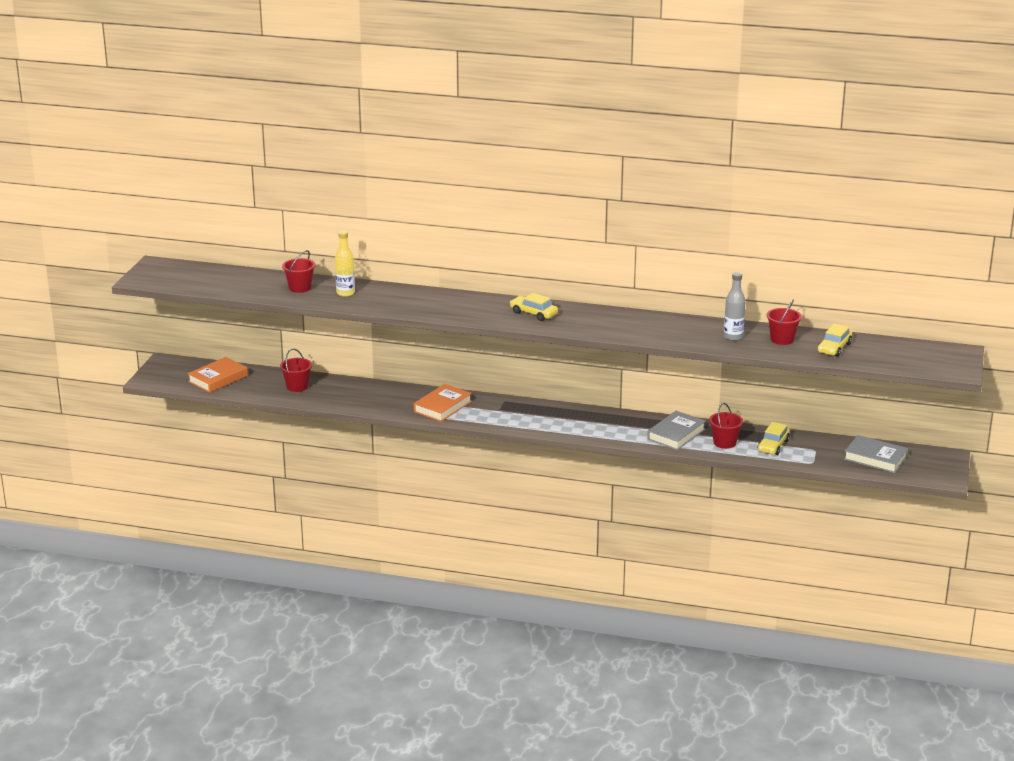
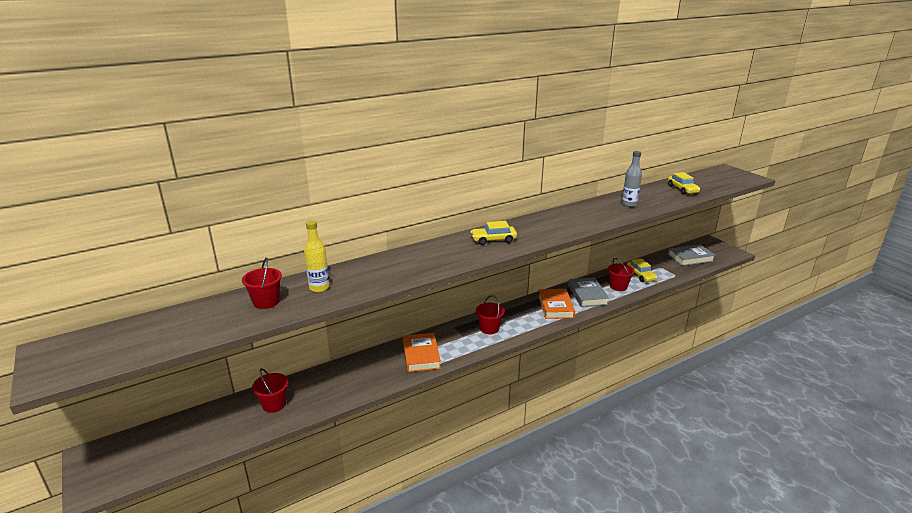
camera: 45 degrees left, 0 degrees up
orange book [187,357,248,393] -> orange book moved to [538,289,575,319]
red bucket [767,300,802,345] -> red bucket moved to [476,295,505,334]

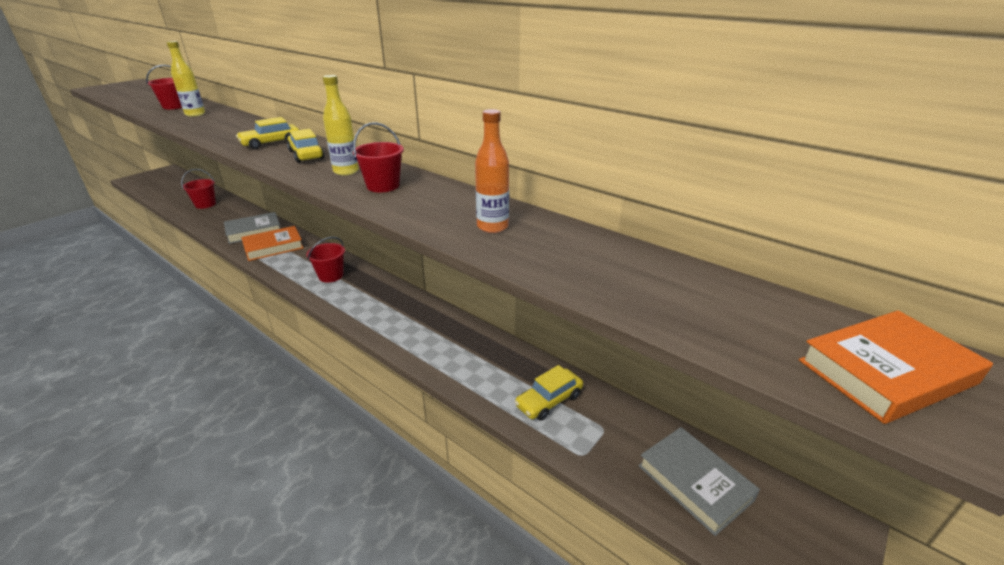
camera: 70 degrees right, 5 degrees up
orange book [538,289,575,319] -> orange book moved to [799,310,993,424]
grey book [568,277,609,307] -> grey book moved to [224,212,281,244]
red bucket [608,258,634,291] -> red bucket moved to [353,122,404,192]
grey bottle [622,151,642,207] -> orange bottle [475,109,509,233]
yellow car [668,172,700,194] -> yellow car moved to [236,117,299,149]
none -> yellow bottle [323,75,359,175]

